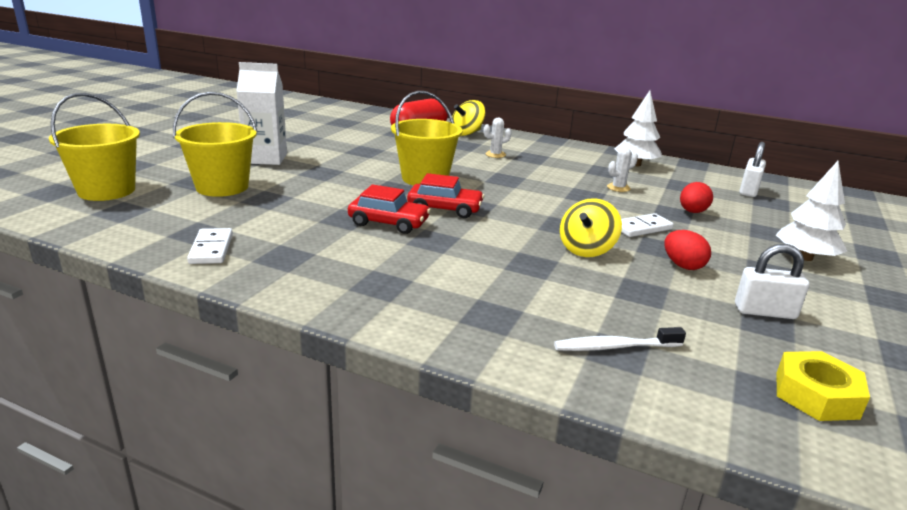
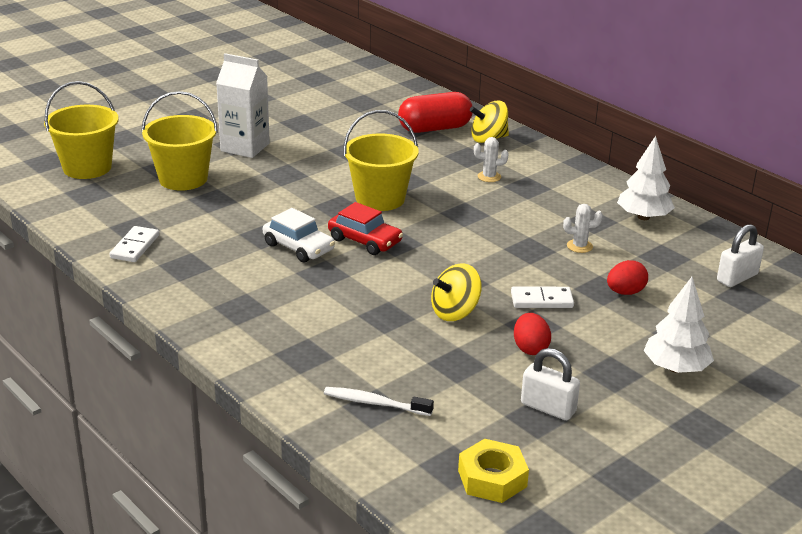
camera: 25 degrees right, 5 degrees up
red car [348,184,431,234] -> white car [263,208,335,262]

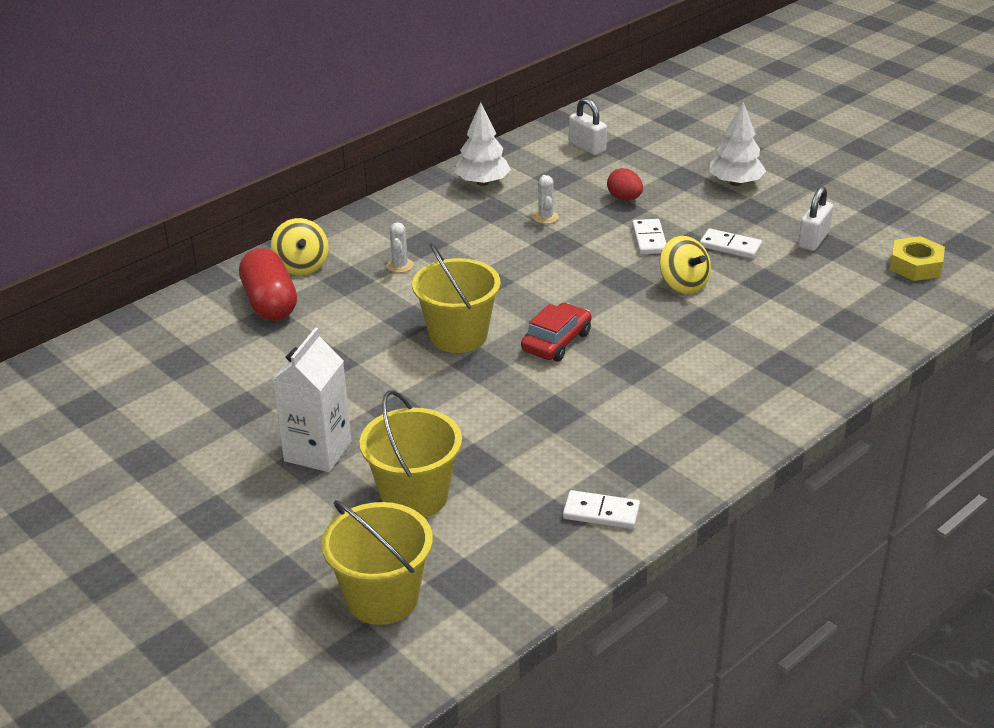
camera: 90 degrees left, 5 degrees up
white car [263,208,335,262] -> none
white toothbrush [324,387,434,416] -> none
red egg [514,313,551,355] -> white domino [700,228,762,259]

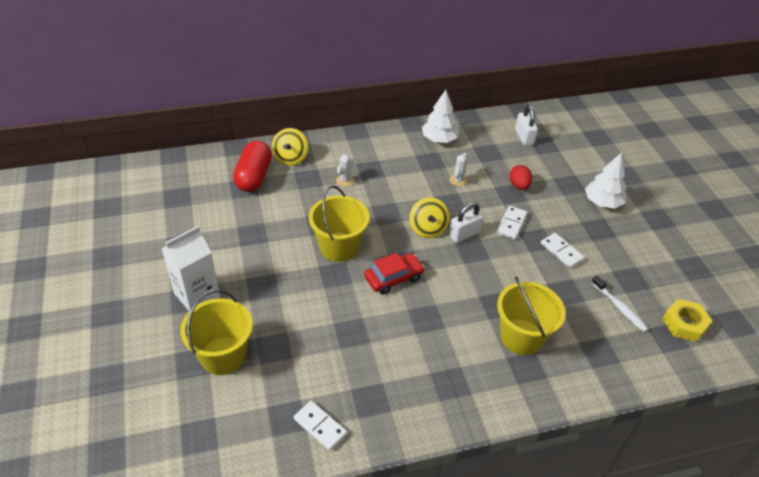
camera: 25 degrees right, 10 degrees up
yellow bucket [321,500,433,625] -> yellow bucket moved to [497,276,565,355]
yellow spinning top [659,236,711,294] -> yellow spinning top moved to [409,197,450,238]
white padlock [798,186,833,251] -> white padlock moved to [449,202,484,243]
none -> white toothbrush [591,275,648,332]

